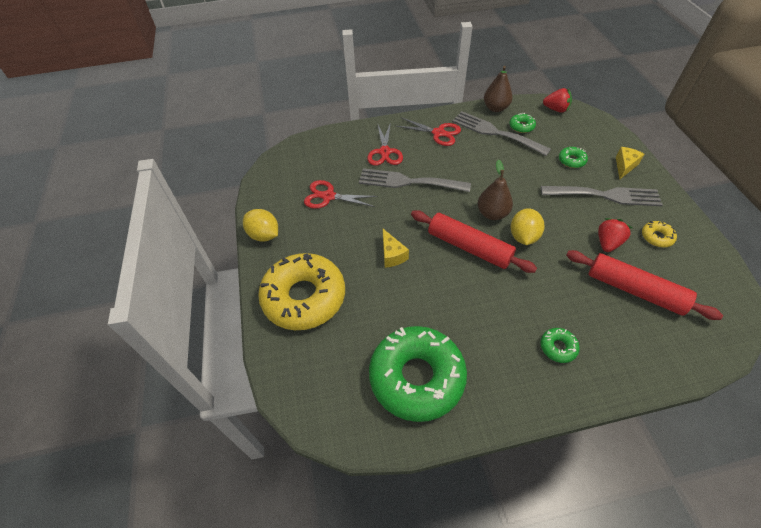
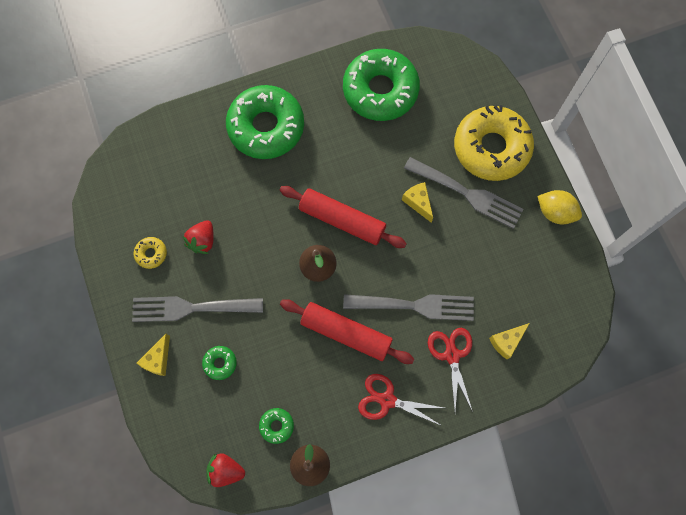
camera: 170 degrees right, 20 degrees up
red scissors [304,180,378,209] -> none
grey fork [452,111,551,156] -> grey fork moved to [404,157,523,229]
yellow lemon [511,208,545,245] -> none
green donut [541,328,580,363] -> green donut [226,85,304,159], size x2.50
red rolling pin [566,250,723,320] -> red rolling pin moved to [280,299,414,364]
none -> yellow cheese [489,323,530,360]

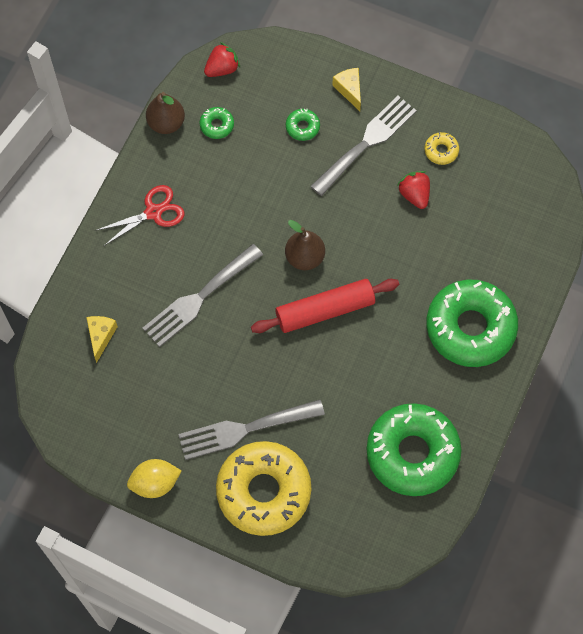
camera: 135 degrees right, 5 degrees down
red rolling pin [280,299,414,364] -> none
yellow cheese [402,182,433,223] -> none
red scissors [428,328,473,412] -> none

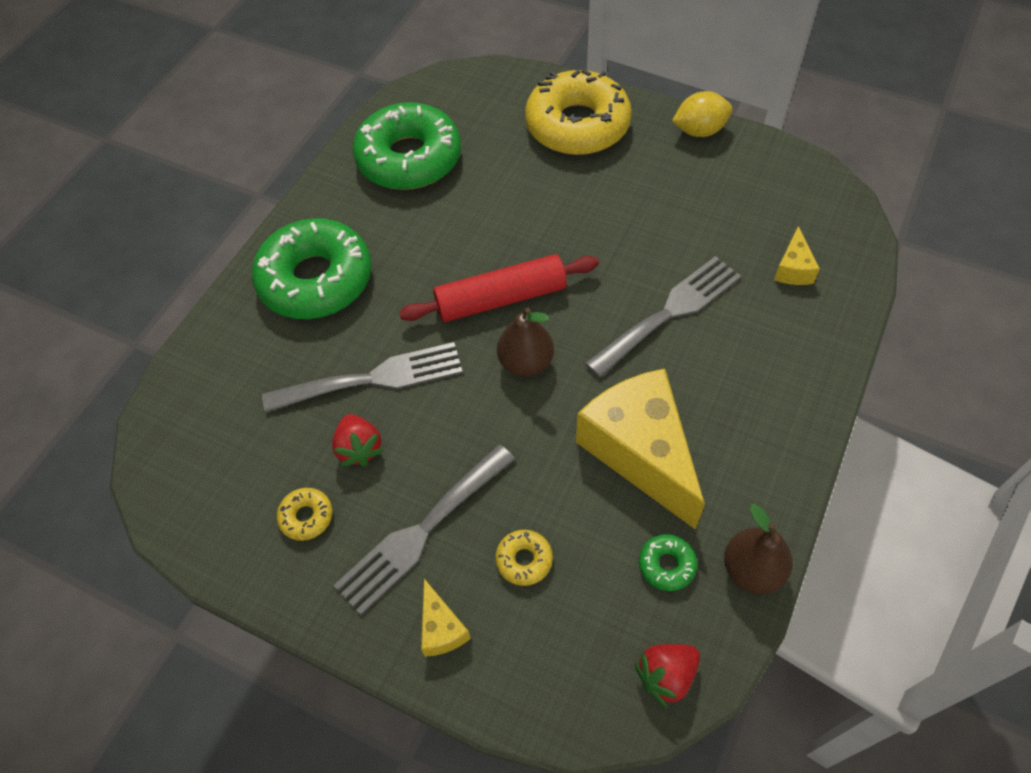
camera: 175 degrees left, 10 degrees down
red scissors [95,185,185,246] -> none
grey fork [178,400,325,460] -> grey fork moved to [262,342,463,413]
green donut [286,109,320,141] -> yellow donut [495,530,553,586]
none -> yellow cheese [576,369,705,530]

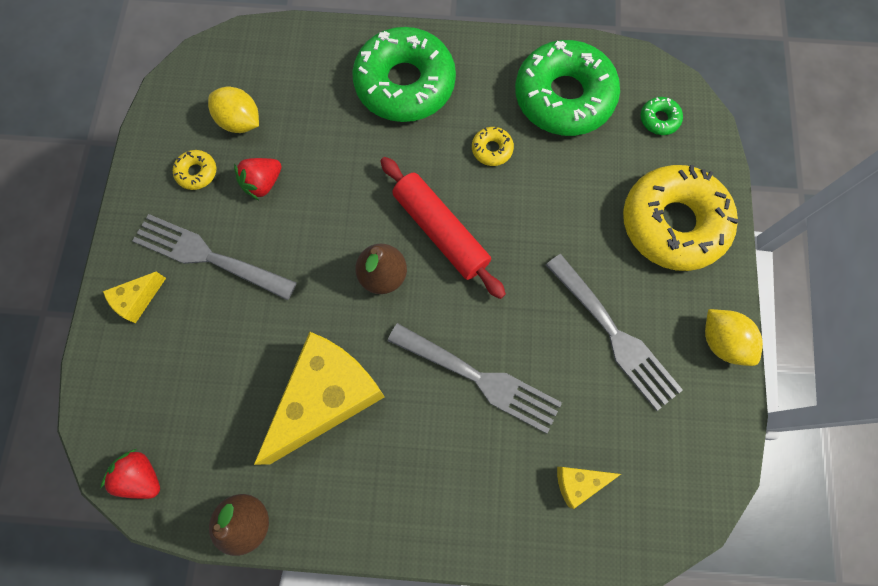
camera: 65 degrees right, 15 degrees up
grey fork [262,342,463,413] -> grey fork moved to [546,254,683,411]
yellow donut [495,530,553,586] -> yellow donut moved to [472,127,514,166]
green donut [639,534,697,591] -> green donut moved to [640,97,683,135]
none -> yellow lemon [208,87,259,133]

